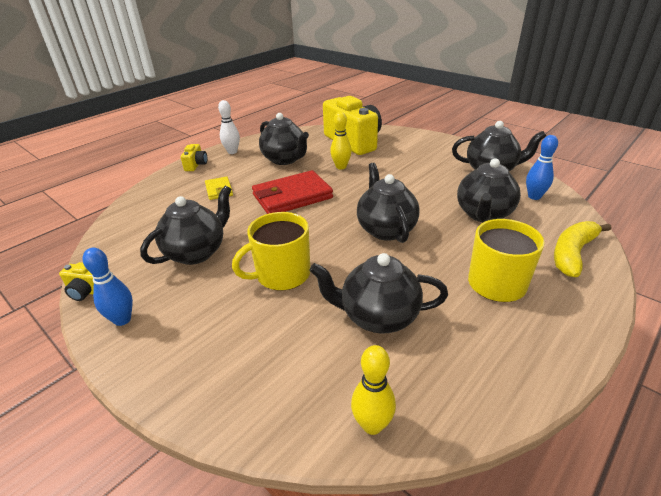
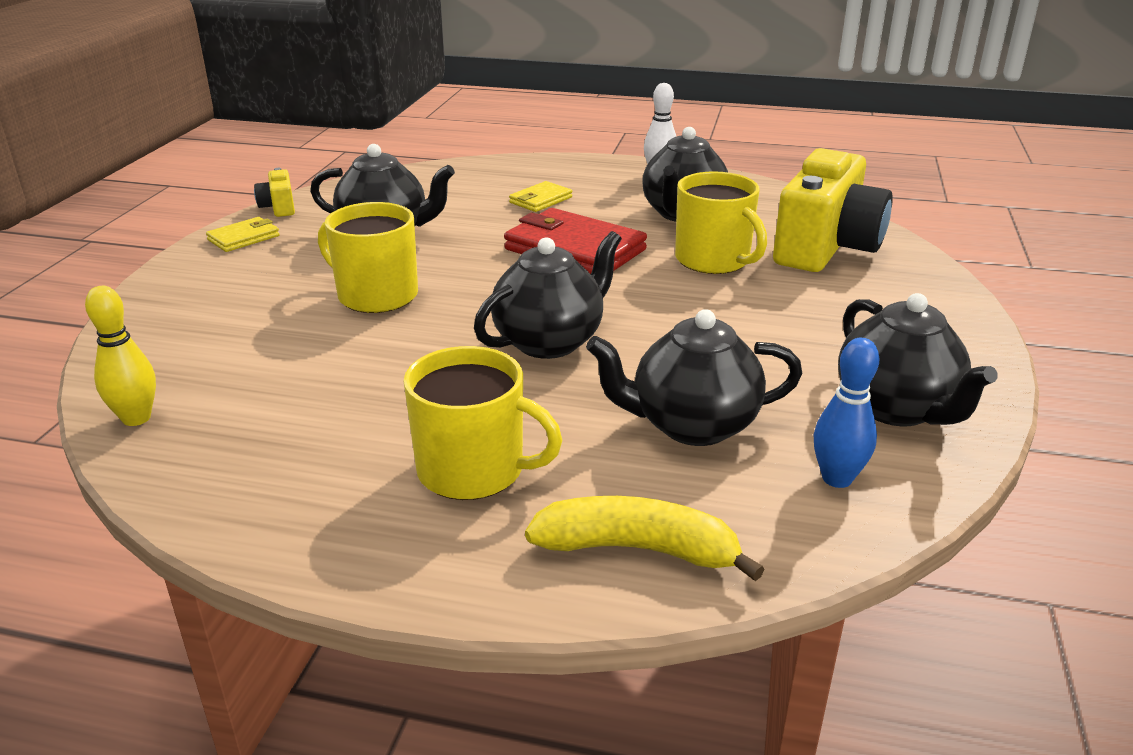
camera: 60 degrees right, 5 degrees down
blue bowling pin [83,248,133,326] -> yellow wallet [206,217,280,252]
yellow camera [181,144,208,171] -> none
black teapot [309,253,448,334] -> none
yellow bowling pin [330,112,352,170] -> yellow mug [675,171,767,274]

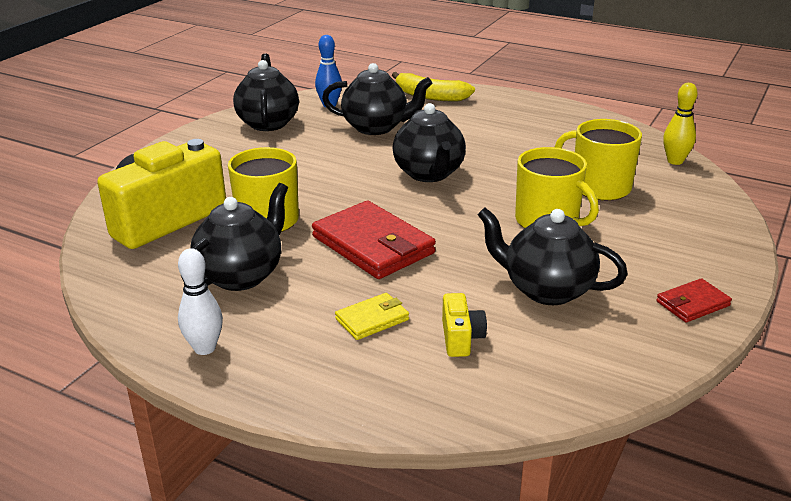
camera: 165 degrees left, 0 degrees up
yellow wallet [206,217,280,252] -> red wallet [656,278,732,323]
yellow camera [254,168,295,217] -> yellow camera moved to [442,293,487,357]
yellow mug [403,346,562,500] -> yellow mug moved to [555,119,642,201]
black teapot [474,231,622,359] -> black teapot turned 75 degrees counterclockwise [393,103,466,182]

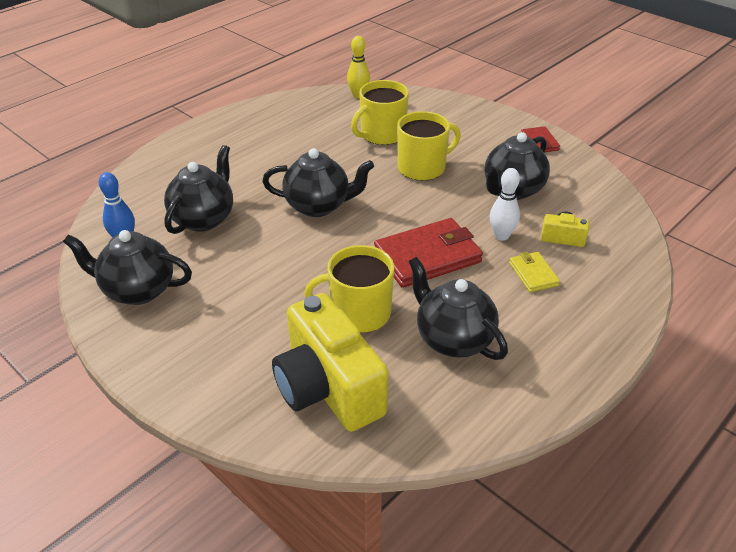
camera: 75 degrees left, 10 degrees up
white bowling pin [178,248,223,355] -> white bowling pin moved to [490,168,520,241]
yellow banana [392,72,475,101] -> none

